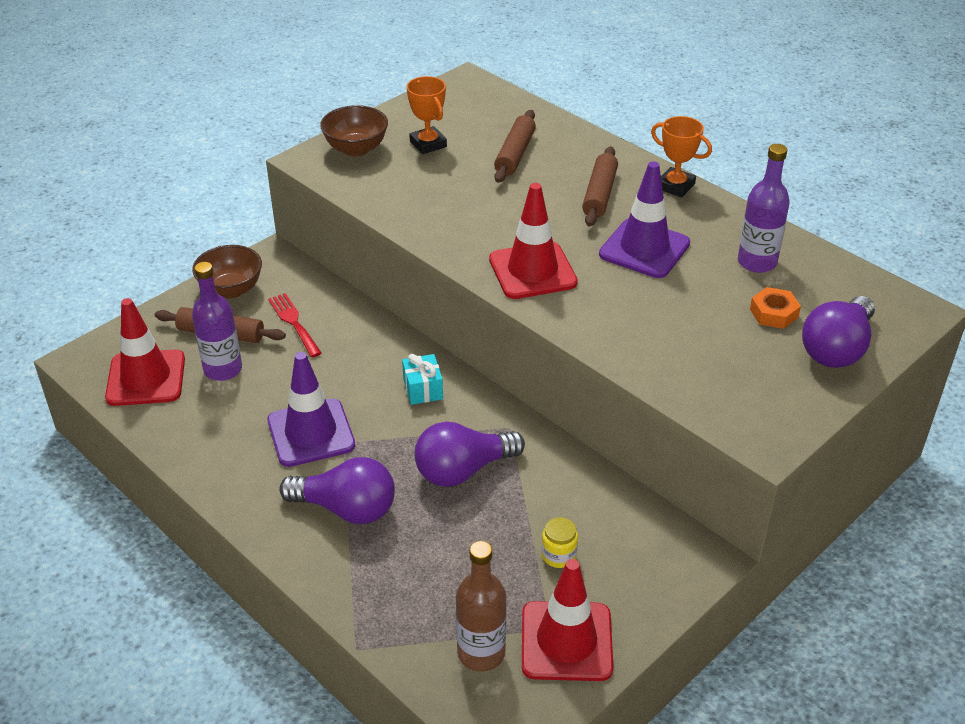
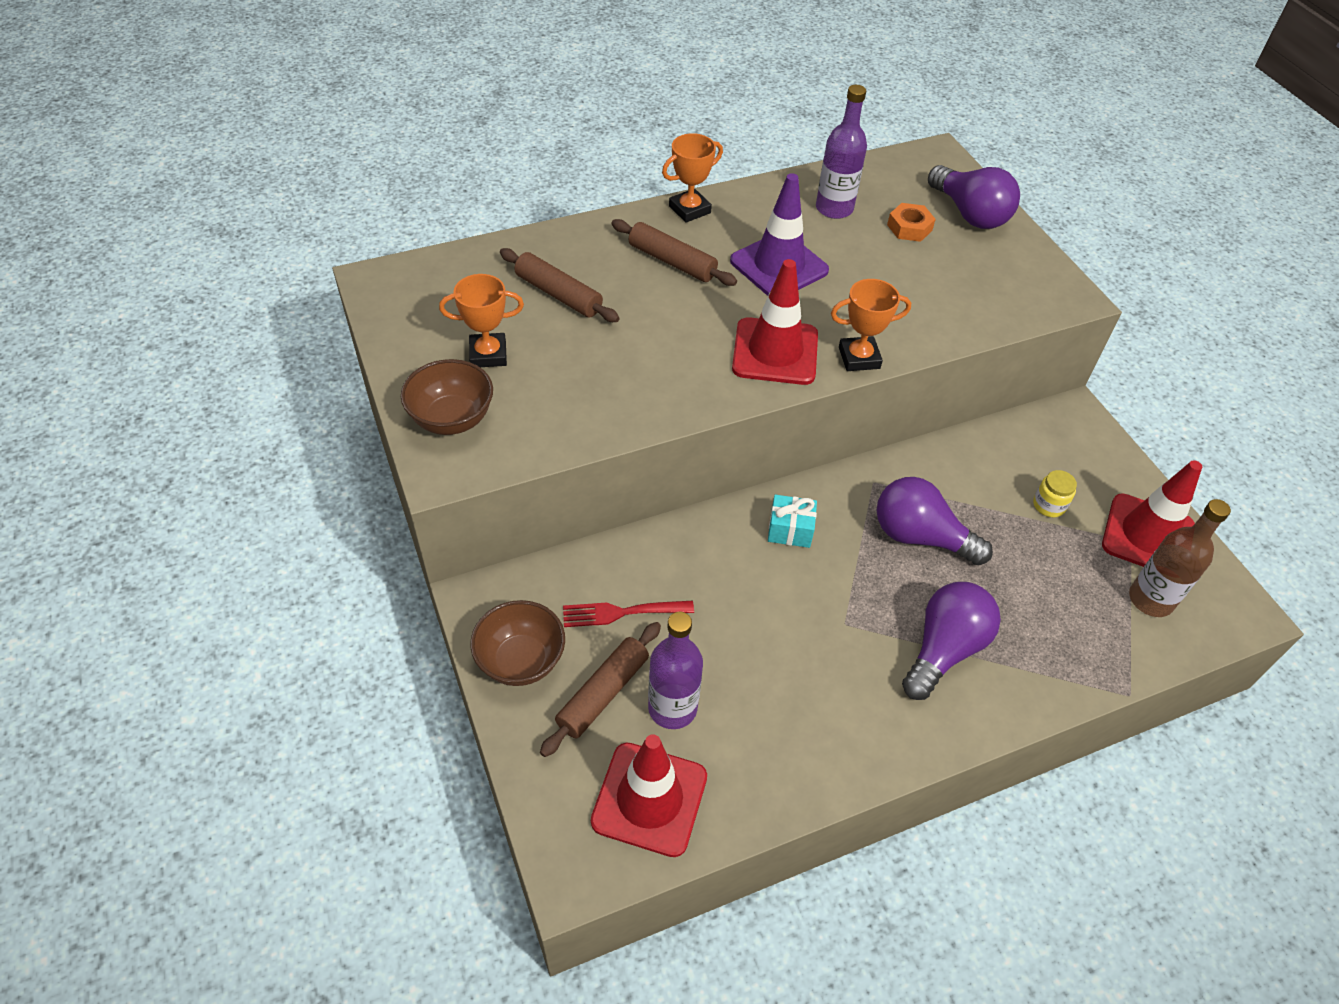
camera: 70 degrees left, 10 degrees up
purple traffic cone [267,352,355,467] -> none
purple light bulb [415,421,525,487] -> purple light bulb turned 120 degrees clockwise [877,477,993,565]
none -> orange trophy [831,279,911,371]

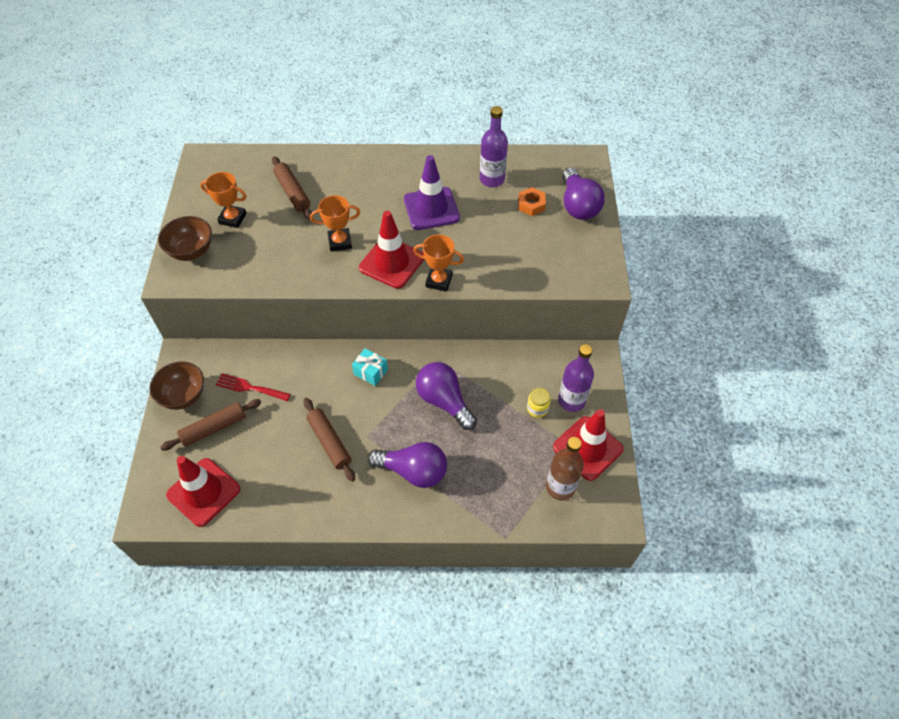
camera: 25 degrees right, 5 degrees up
brown rolling pin [611,219,737,286] -> brown rolling pin moved to [303,398,355,482]
purple bottle [648,612,703,729] -> purple bottle moved to [558,344,594,412]
orange trophy [662,133,723,223] -> orange trophy moved to [310,195,360,251]
purple light bulb [902,582,1001,700] -> purple light bulb turned 45 degrees clockwise [368,442,447,488]

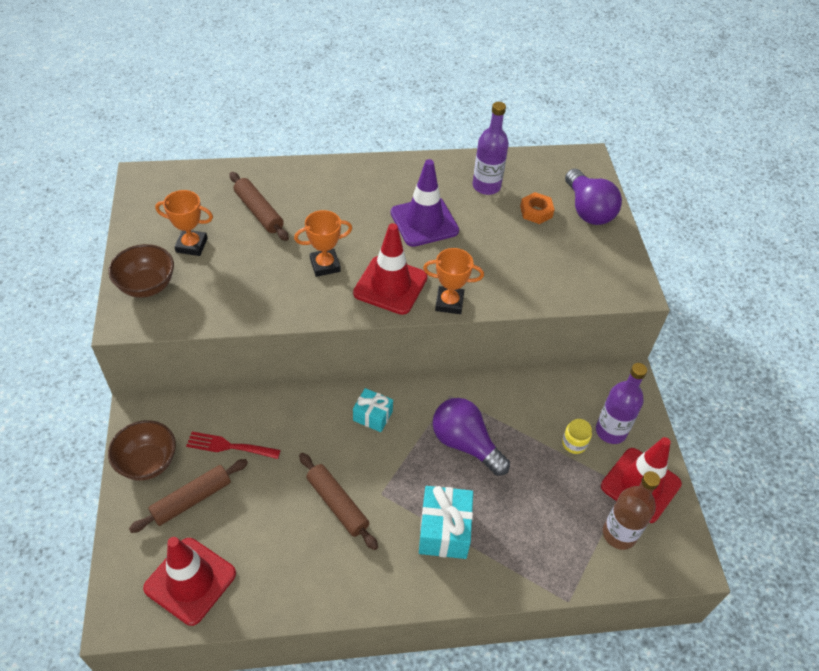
camera: 10 degrees left, 5 degrees down
purple light bulb [368,442,447,488] -> turquoise gift [419,486,473,559]

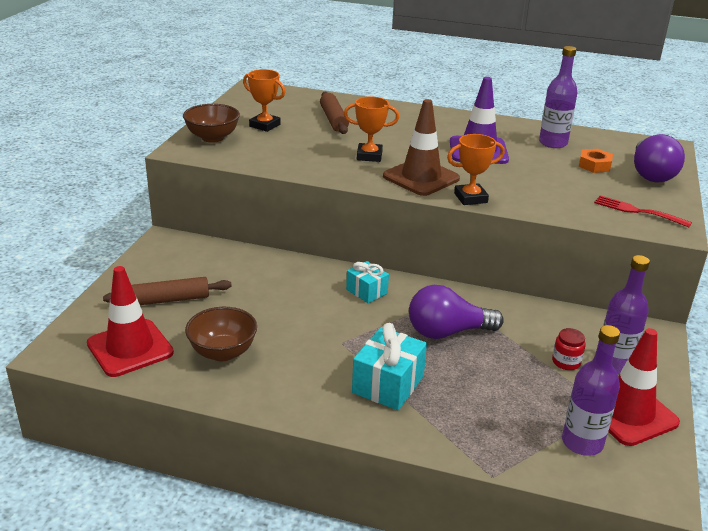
camera: 25 degrees right, 20 degrees down
brown bowl [108,420,176,480] -> brown bowl moved to [185,307,257,361]
red fork [186,432,281,459] -> red fork moved to [594,196,692,227]
brown rolling pin [299,453,378,550] -> none
red traffic cone [353,223,428,315] -> brown traffic cone [383,99,460,196]
orange trophy [423,248,484,314] -> orange trophy turned 45 degrees counterclockwise [447,134,505,205]
purple light bulb [433,398,510,476] -> purple light bulb turned 75 degrees counterclockwise [409,285,504,339]
yellow jar [562,419,592,454] -> red jar [552,328,586,370]
brown bottle [603,471,660,550] -> purple bottle [562,325,620,456]

